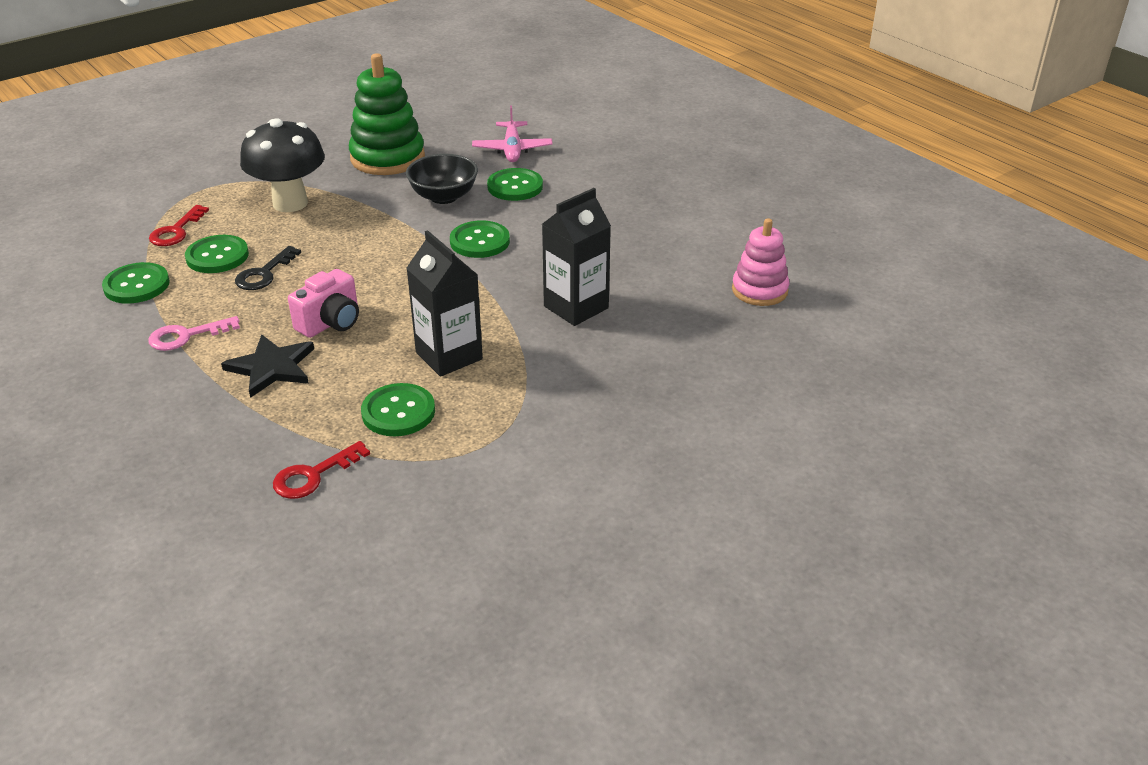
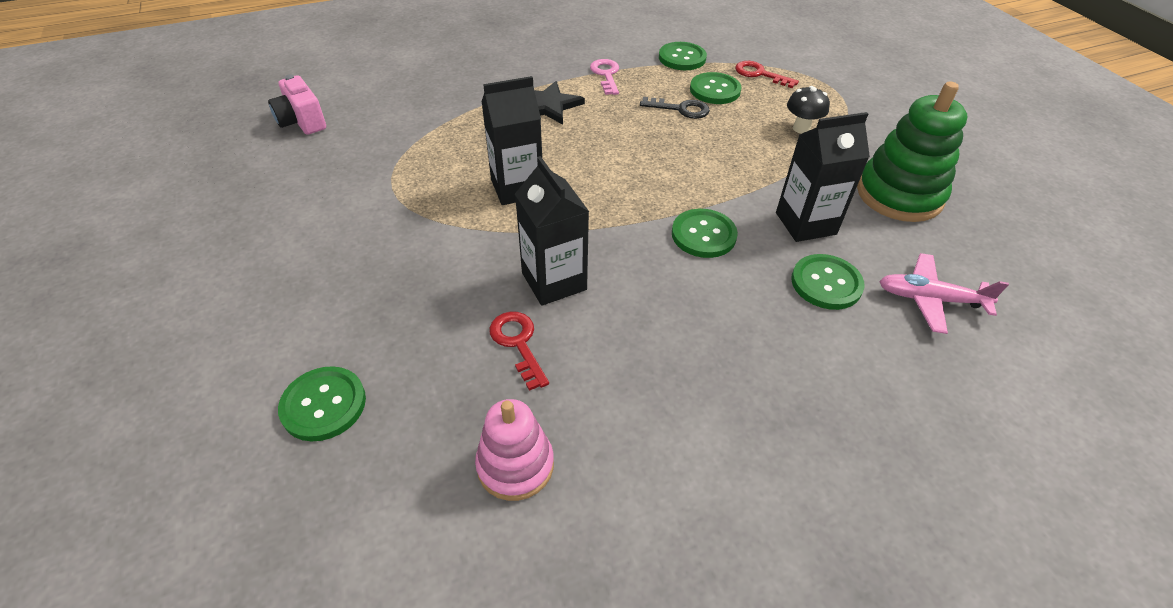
camera: 105 degrees right, 10 degrees up
black key [235,246,301,290] -> black key turned 150 degrees clockwise [640,97,710,119]
black mushroom [240,118,325,212] -> black mushroom [787,86,830,134], size x0.52
red key [273,441,370,499] -> red key moved to [489,311,549,391]
pink camera [288,269,359,338] -> pink camera moved to [268,75,326,135]
green button [361,383,435,436] -> green button moved to [278,366,366,442]
black bowl [406,154,478,204] -> black carton [776,112,870,242]

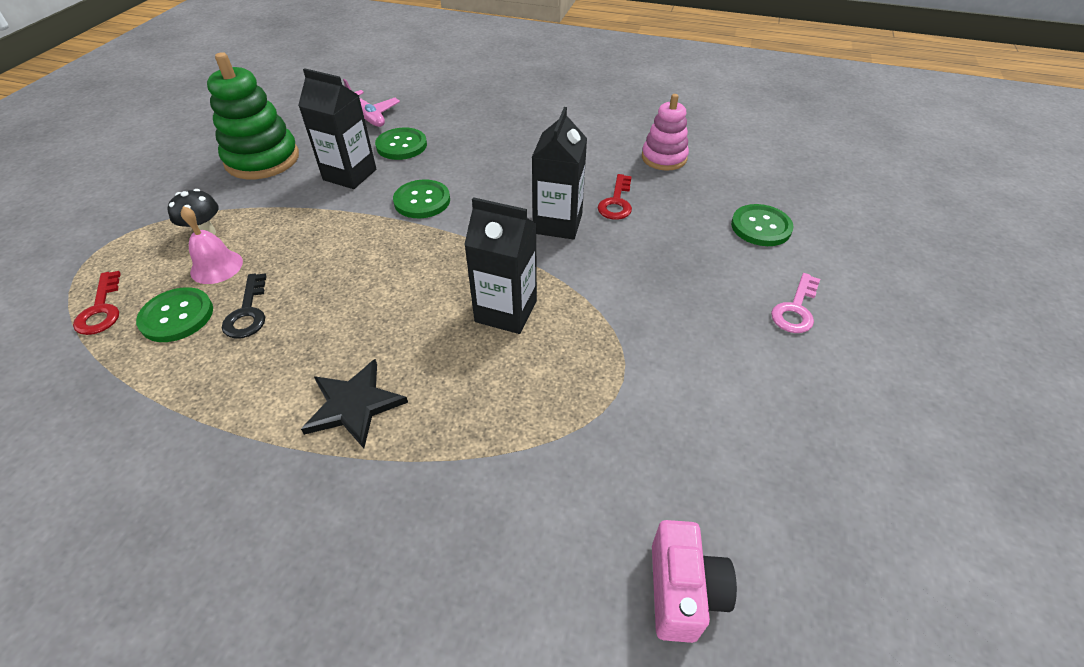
camera: 140 degrees left, 0 degrees up
pink key [590,59,619,95] -> pink key moved to [771,273,820,333]
black key [640,97,710,119] -> black key turned 150 degrees counterclockwise [222,274,267,339]
green button [659,42,707,70] -> none
none -> pink bell [181,206,243,284]

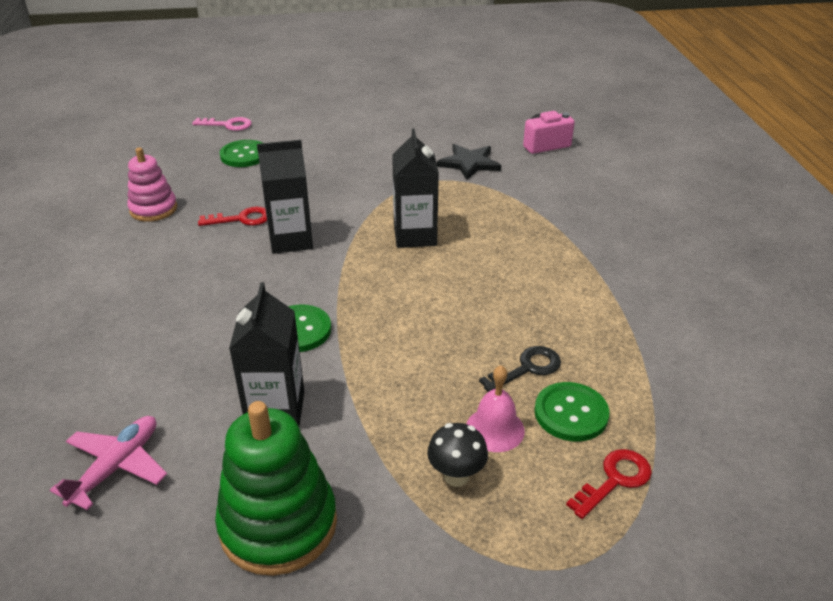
camera: 115 degrees left, 10 degrees down
black star [301,359,408,448] -> black star moved to [437,144,501,180]
green button [375,127,427,160] -> none
pink key [771,273,820,333] -> pink key moved to [192,117,252,131]

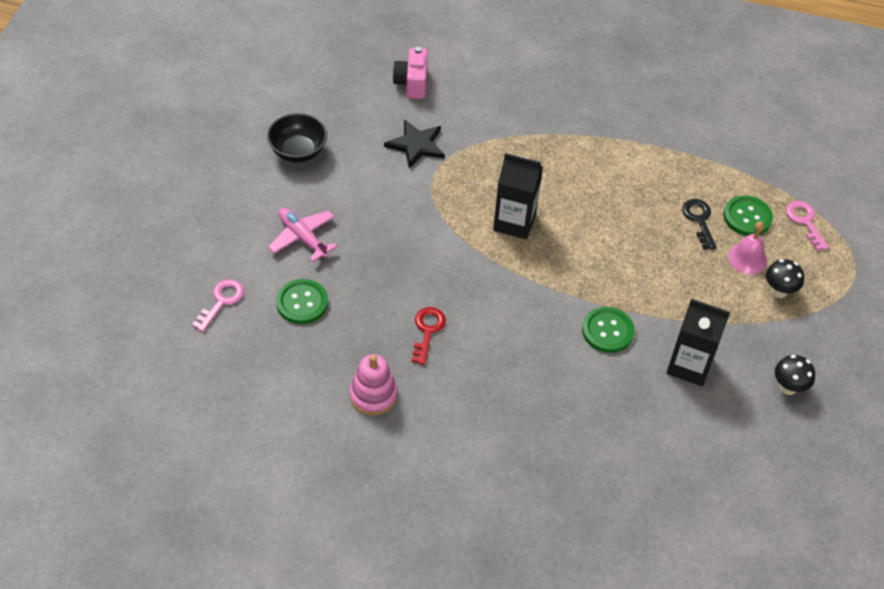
camera: 70 degrees left, 15 degrees up
pink plane [50,416,167,510] -> pink plane moved to [268,207,337,262]
green stacking toy [215,401,337,576] -> black mushroom [775,355,815,395]
black carton [257,140,313,254] -> none
red key [566,449,652,519] -> pink key [786,201,829,251]
none -> black bowl [267,113,327,163]

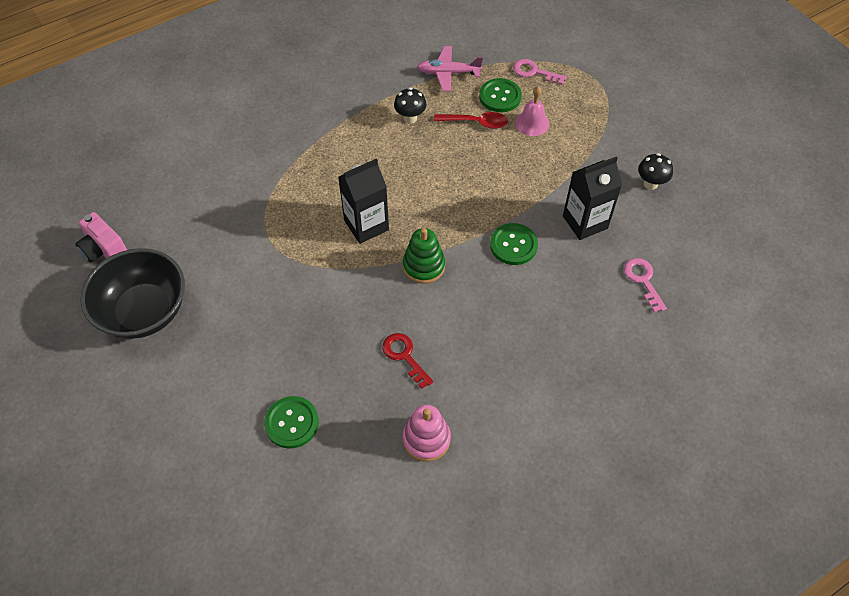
camera: 45 degrees left, 5 degrees up
pink key [192,279,244,332] -> pink key moved to [624,258,667,313]
black bowl [267,113,327,163] -> black bowl [81,248,185,339], size x1.57
pink plane [268,207,337,262] -> pink plane moved to [417,46,483,92]
black star [384,120,445,169] -> none
pink camera [393,47,428,99] -> pink camera moved to [75,212,127,262]
black key [682,199,717,250] -> red spoon [434,112,508,129]
black mushroom [766,259,804,298] -> black mushroom moved to [394,88,426,124]
none -> green stacking toy [403,228,445,284]

